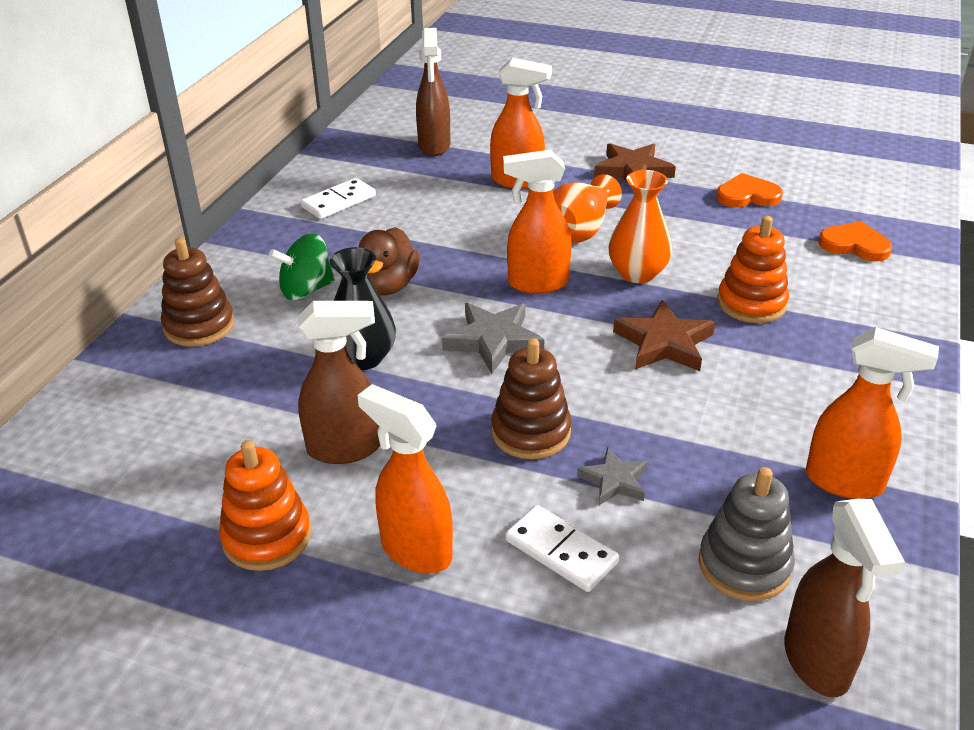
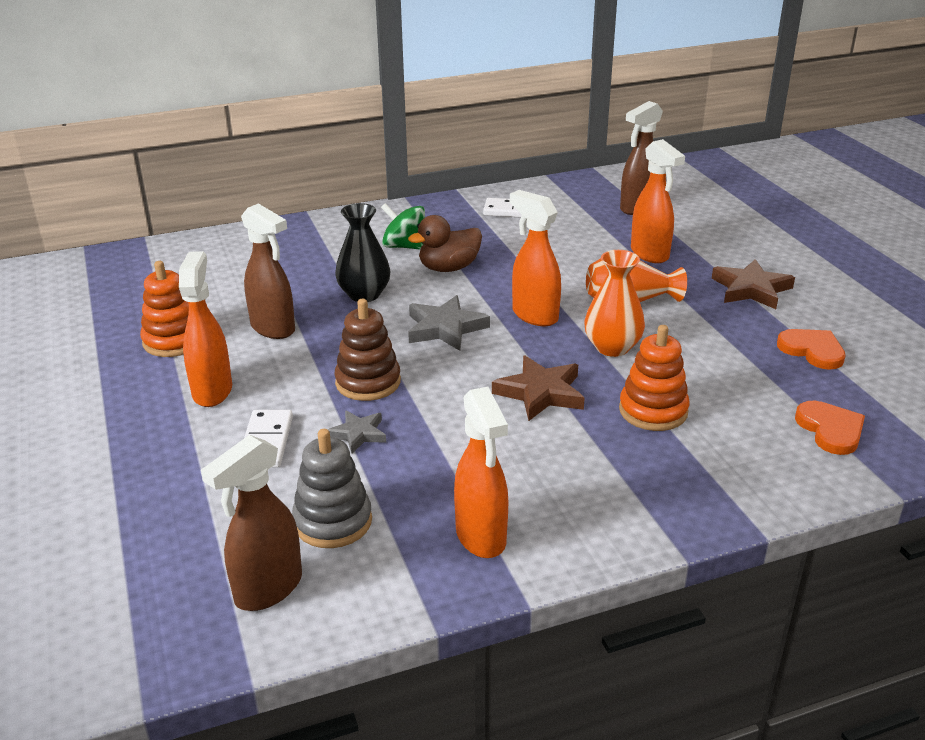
camera: 50 degrees right, 5 degrees down
brown stacking toy [161,238,235,347] -> none

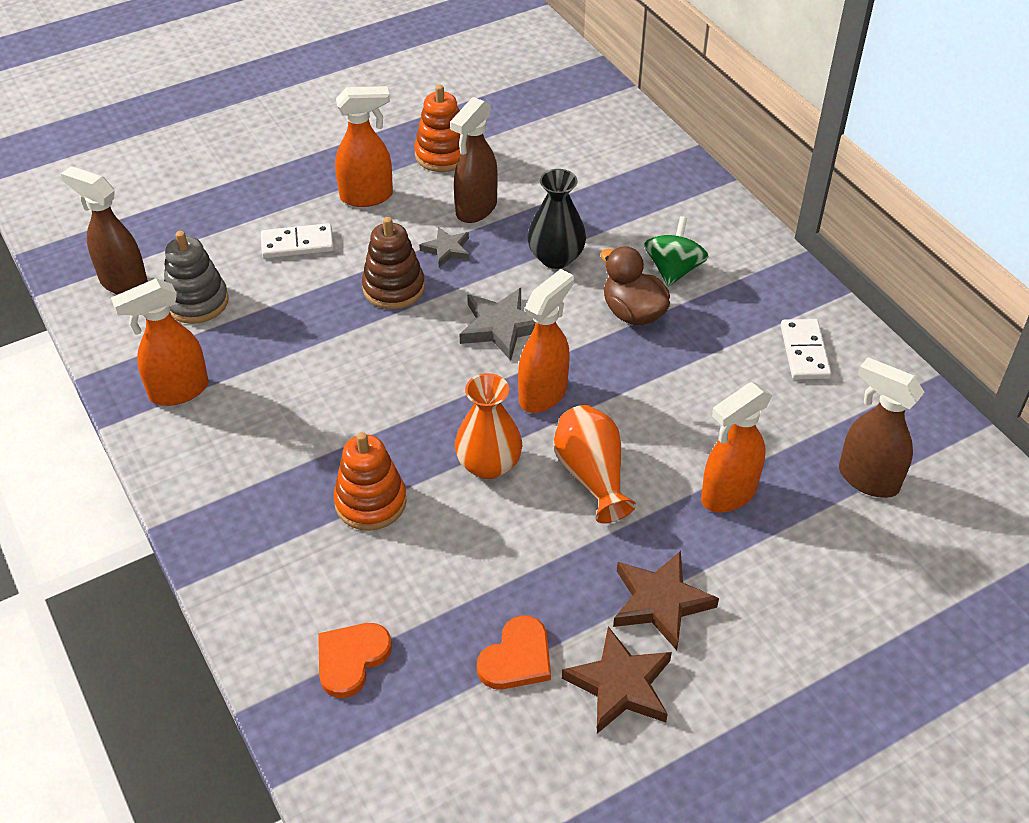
camera: 80 degrees right, 15 degrees up
grey star [328,410,386,453] -> grey star moved to [419,227,470,267]
brown star [492,356,585,421] -> brown star moved to [562,626,672,734]
orange heart [795,401,865,455] -> orange heart turned 150 degrees clockwise [318,623,392,698]

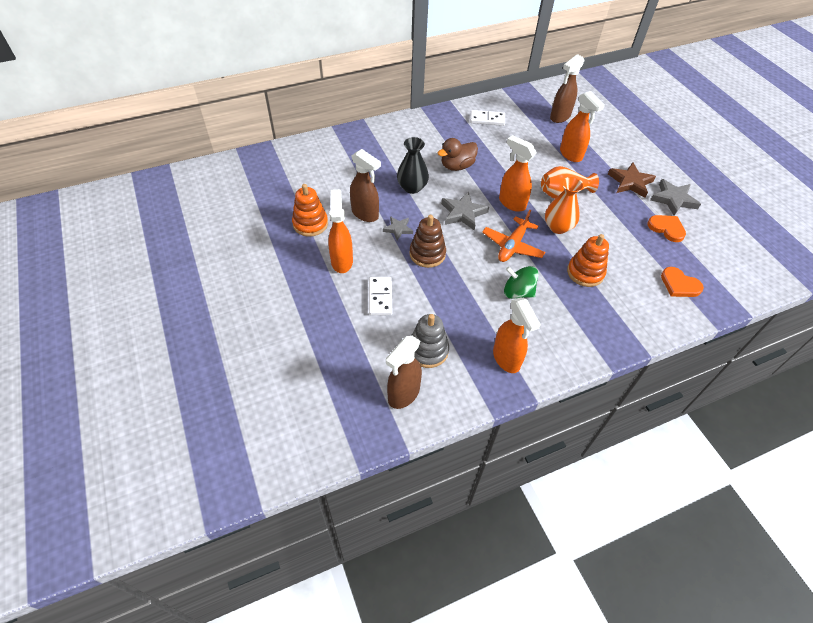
camera: 85 degrees left, 5 degrees up
brown star [562,626,672,734] -> grey star [650,179,701,216]
green spinning top [644,216,709,287] -> green spinning top moved to [504,266,538,299]
none -> orange plane [482,210,545,262]

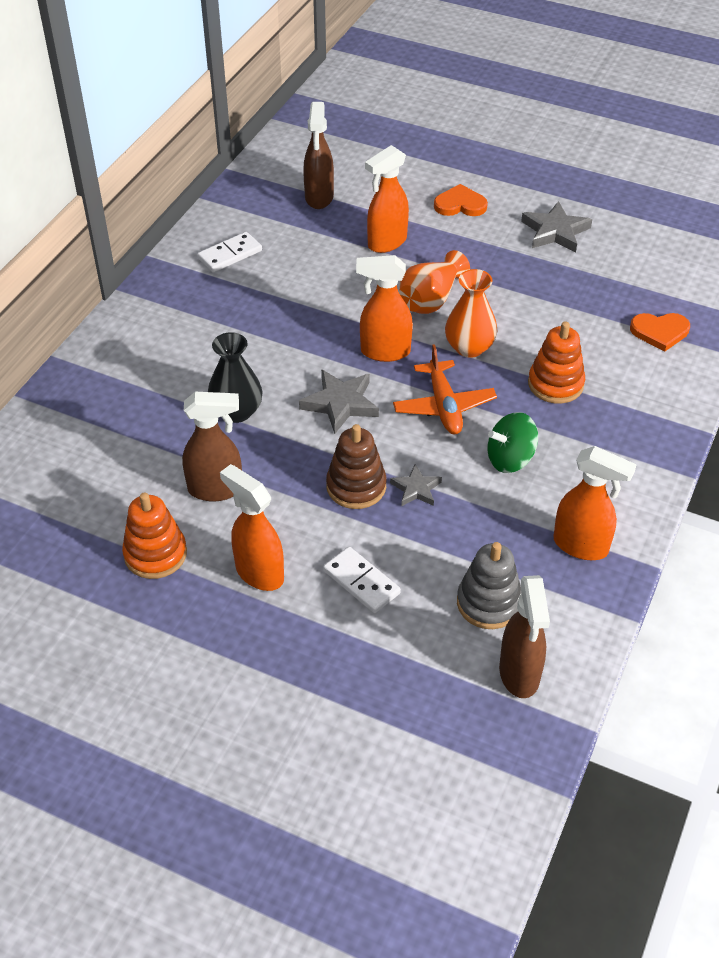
camera: 40 degrees left, 5 degrees down
grey star [383,216,413,240] -> grey star moved to [390,464,442,506]
brown duck [438,138,478,171] -> none
orange spray bottle [560,91,605,162] -> orange spray bottle turned 120 degrees clockwise [365,145,409,253]
brown star [608,162,656,198] -> none
orange heart [647,215,686,242] -> orange heart moved to [434,184,488,216]

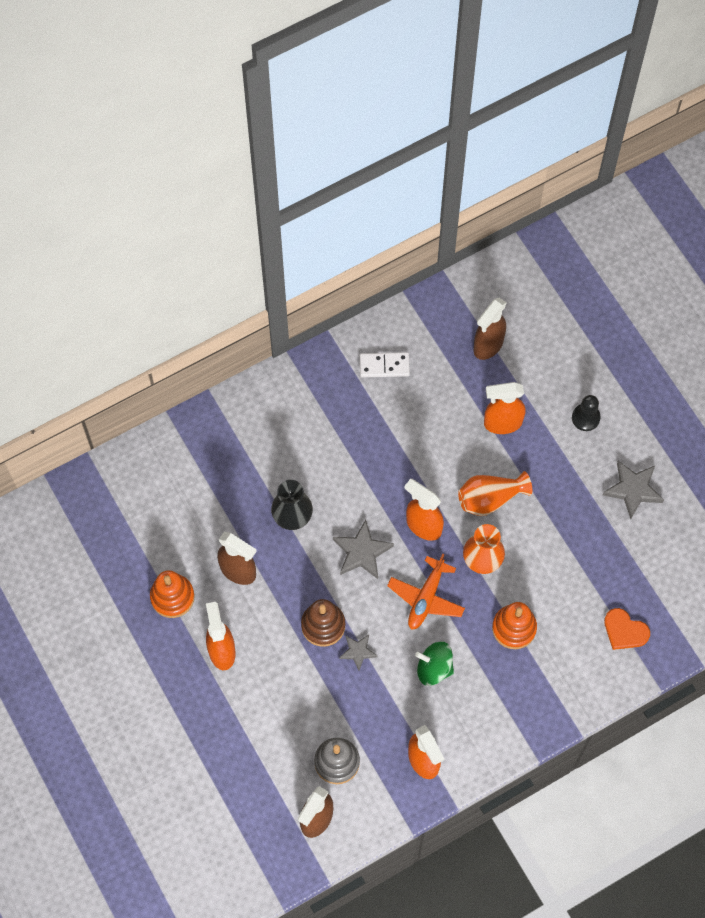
camera: 35 degrees right, 20 degrees up
white domino [323,547,401,613] -> none
orange heart [434,184,488,216] -> black pawn [572,395,601,431]

